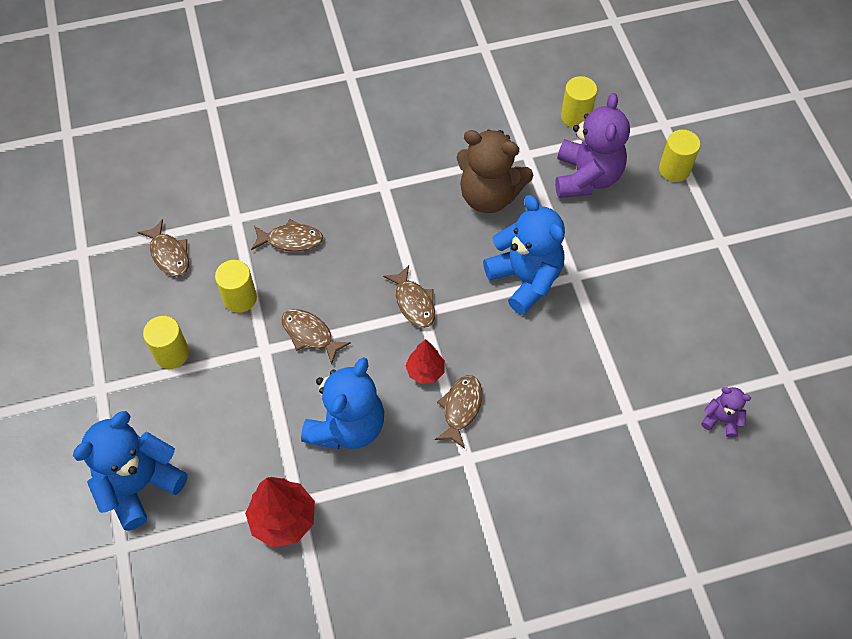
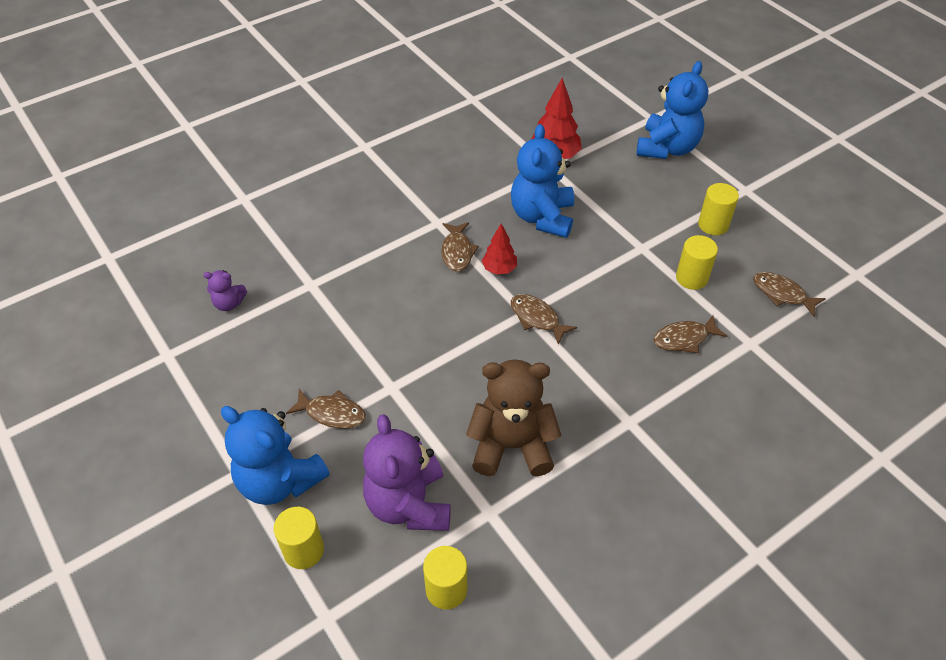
camera: 160 degrees right, 10 degrees down
brown fish [282,309,351,365] -> brown fish moved to [286,389,366,429]
blue teddy bear [483,195,565,315] -> blue teddy bear moved to [221,406,330,505]

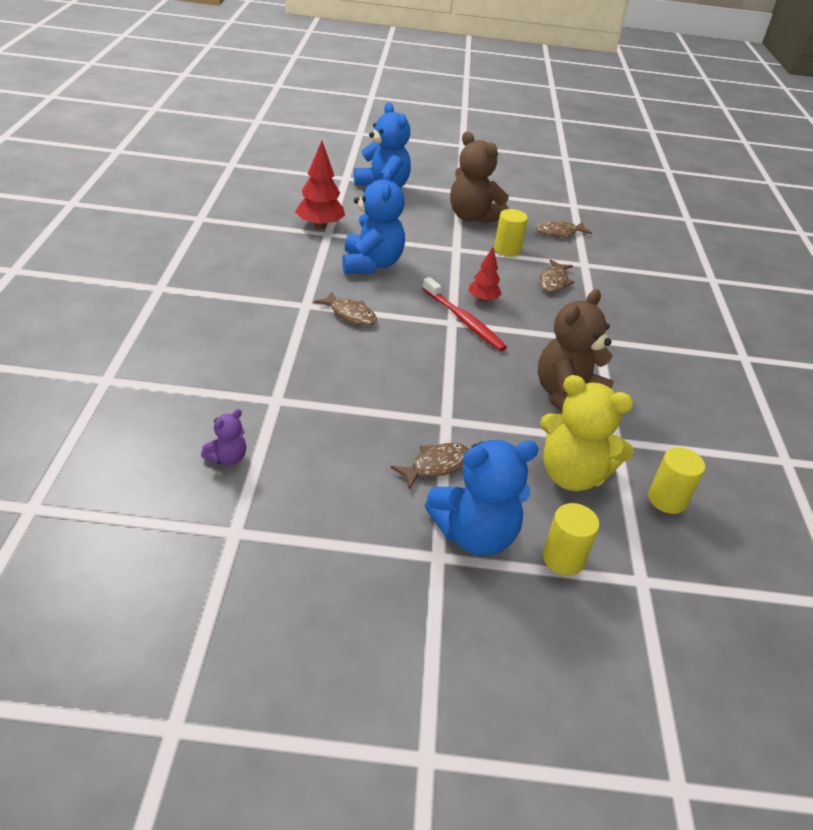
camera: 55 degrees left, 10 degrees down
purple teddy bear [363,414,450,531] -> yellow teddy bear [540,375,634,491]
red tree [482,224,517,275] -> red tree moved to [468,247,502,302]
blue teddy bear [511,124,574,238] -> blue teddy bear turned 135 degrees counterclockwise [342,168,405,274]
brown fish [511,294,577,345] -> red toothbrush [422,277,507,351]
yellow cylinder [698,183,739,235] -> brown teddy bear [450,131,509,224]

